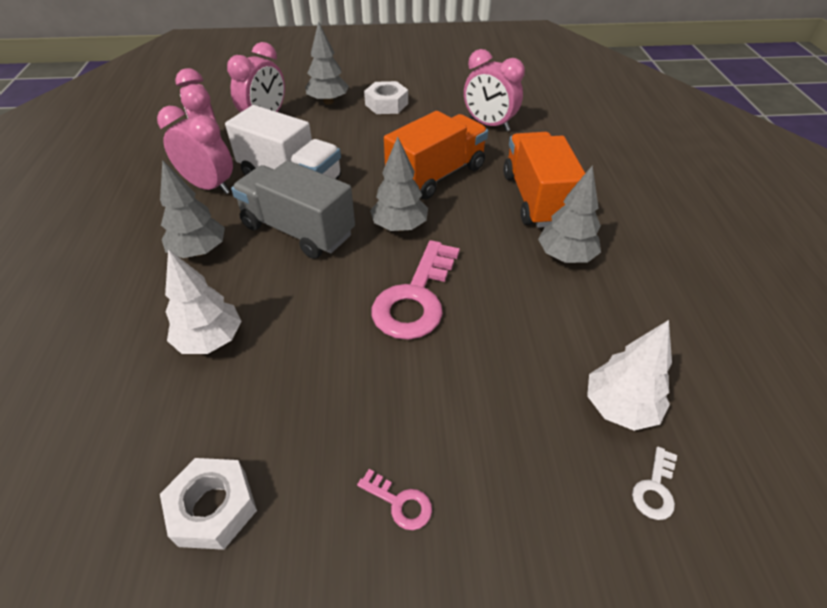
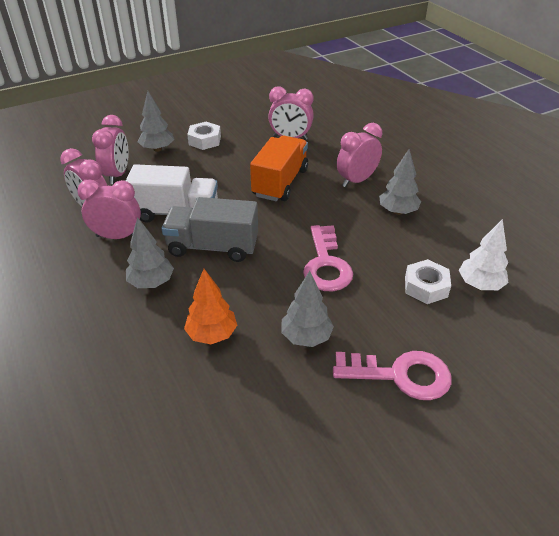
camera: 25 degrees left, 5 degrees down
white nut [160,458,257,550] -> white nut moved to [405,259,451,304]
white tree [165,249,241,354] -> orange tree [184,269,237,344]
pink key [357,469,432,530] -> pink key [333,351,451,400], size x2.29
grey tree [370,137,428,231] -> grey tree moved to [281,271,334,347]
orange truck [503,132,585,228] -> pink clock [337,123,382,187]
white key [632,447,677,520] -> none

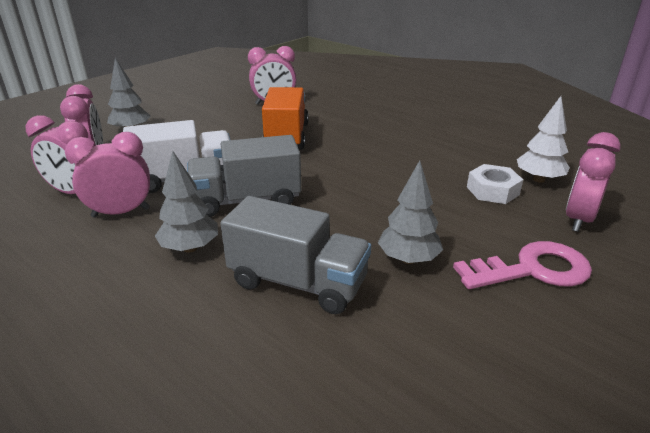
camera: 20 degrees left, 10 degrees down
orange tree [184,269,237,344] -> grey truck [220,196,371,314]
white nut [187,122,221,150] -> none
pink key [303,225,353,291] -> none
pink clock [337,123,382,187] -> pink clock moved to [566,132,621,232]
grey tree [379,149,421,215] -> none

